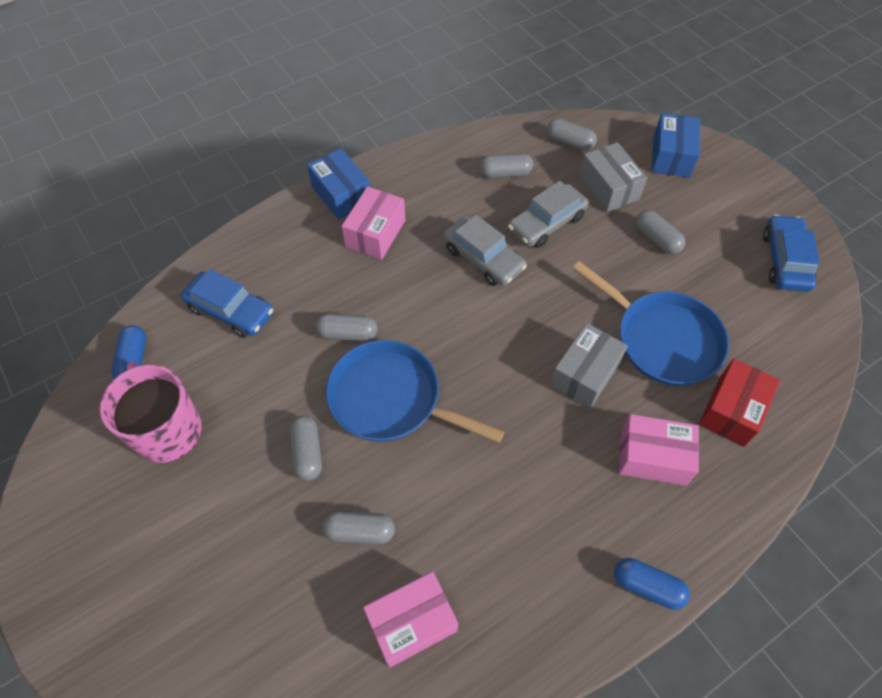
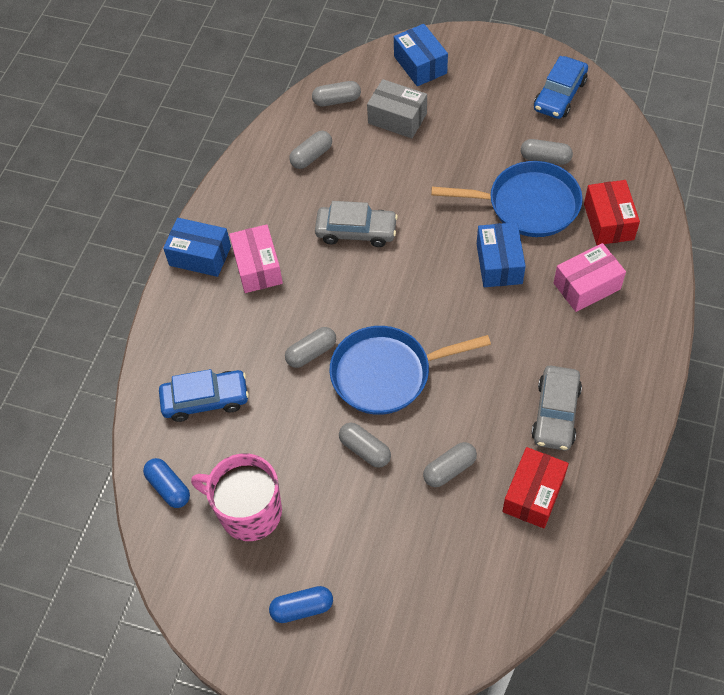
camera: 35 degrees left, 0 degrees up
pink box [363,572,458,667] -> red box [502,447,569,529]
grey car [508,181,589,248] -> grey car moved to [531,366,582,451]
grey box [550,323,628,409] -> blue box [477,222,526,287]
blue capsule [614,558,690,610] -> blue capsule moved to [269,586,333,623]
grey capsule [636,210,685,255] -> grey capsule moved to [521,139,573,165]
blue car [763,215,820,292] -> blue car turned 120 degrees counterclockwise [534,56,588,119]

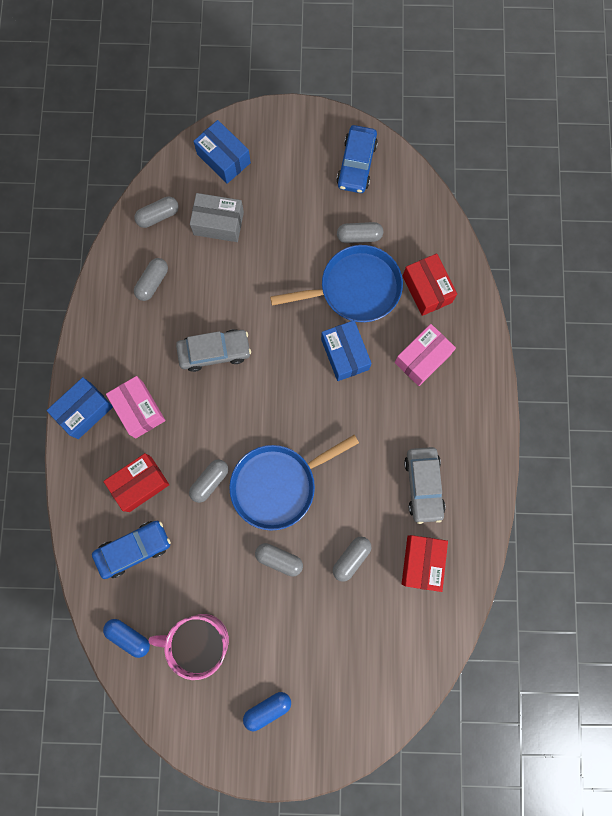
camera: 20 degrees left, 20 degrees up
blue box [163,218,231,277] -> blue box turned 45 degrees counterclockwise [47,377,113,439]
none -> red box [103,453,169,512]

